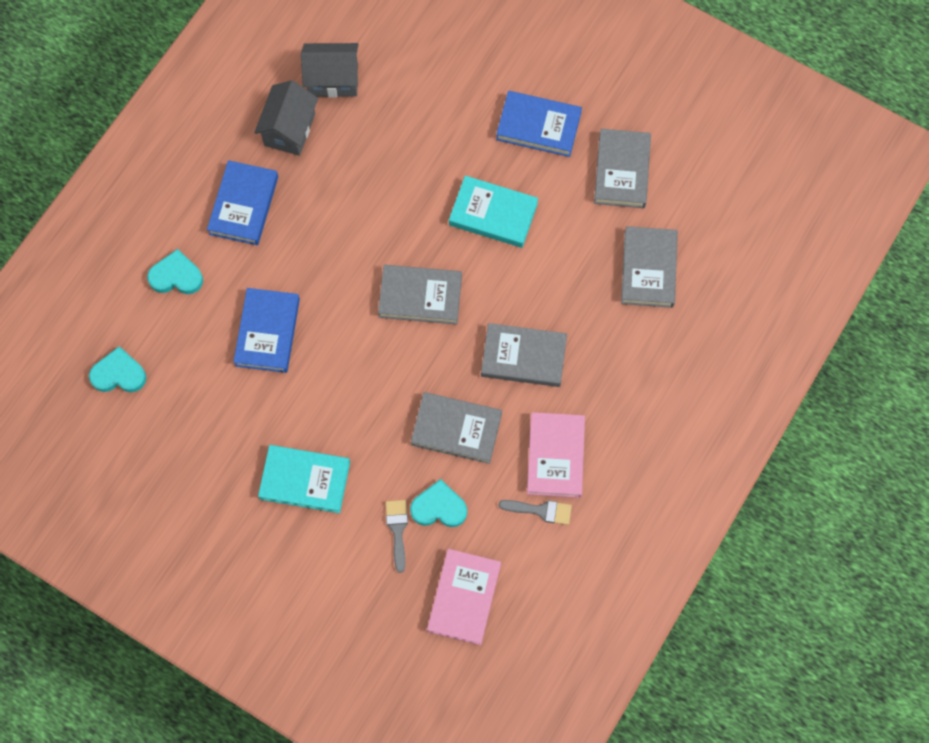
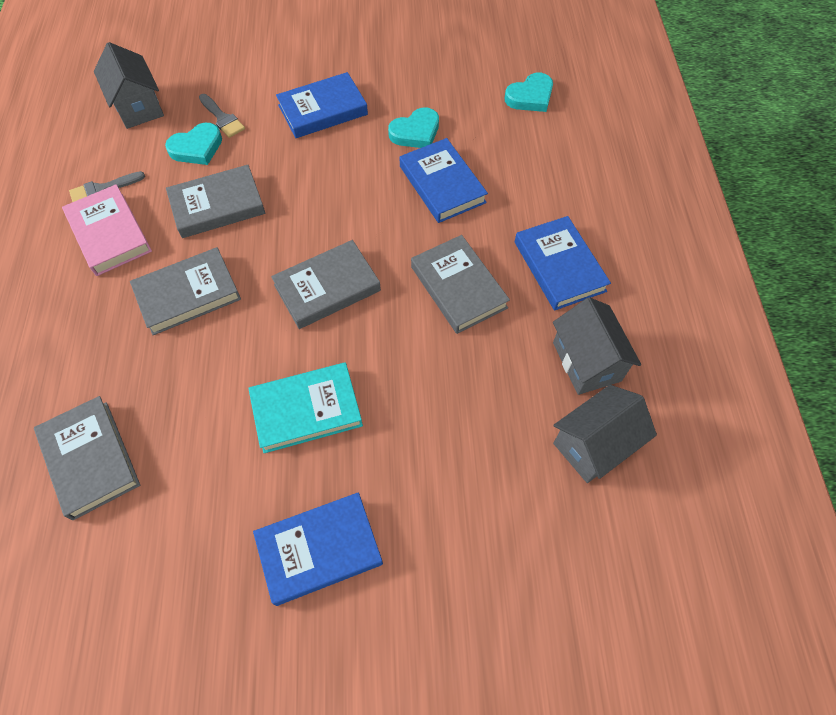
camera: 145 degrees right, 10 degrees down
turquoise heart [147,249,203,294] -> turquoise heart moved to [388,107,439,148]
turquoise book [258,445,350,513] -> blue book [276,72,368,138]
pink book [427,549,501,645] -> grey house [94,42,164,129]
grey book [594,129,651,208] -> grey book moved to [411,235,510,334]

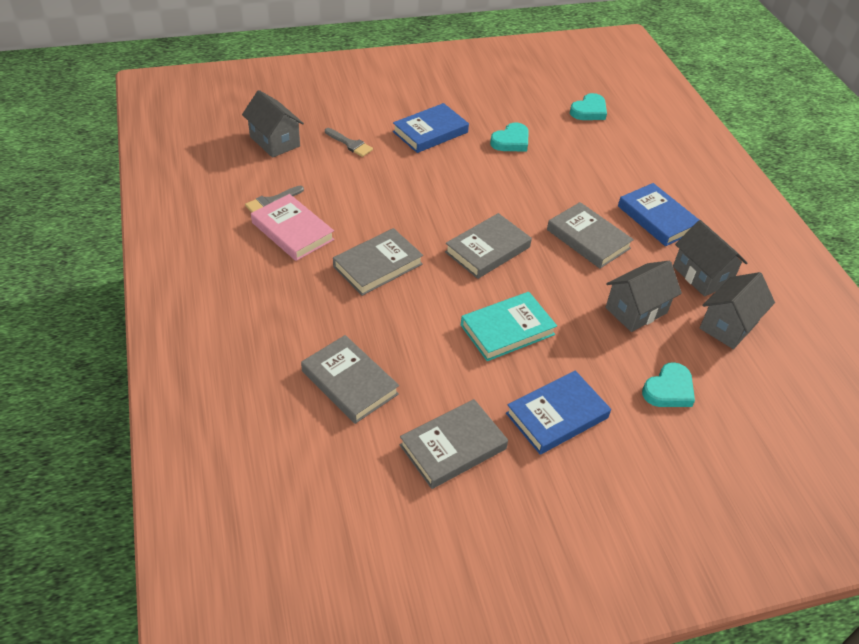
camera: 15 degrees left, 15 degrees down
turquoise heart [165,123,222,165] -> turquoise heart moved to [642,362,695,407]
grey book [166,165,265,238] -> grey book moved to [400,399,508,489]
blue book [400,138,488,223] -> none
none -> grey house [605,260,682,332]

